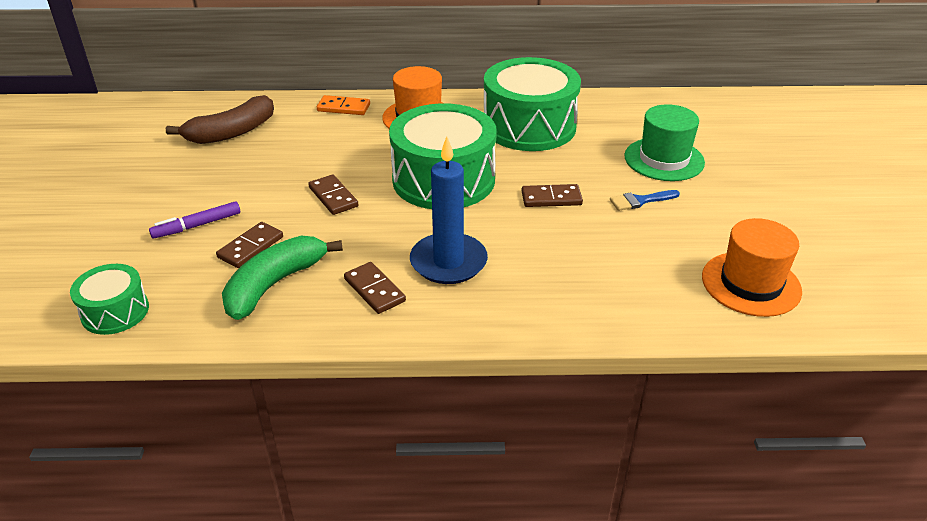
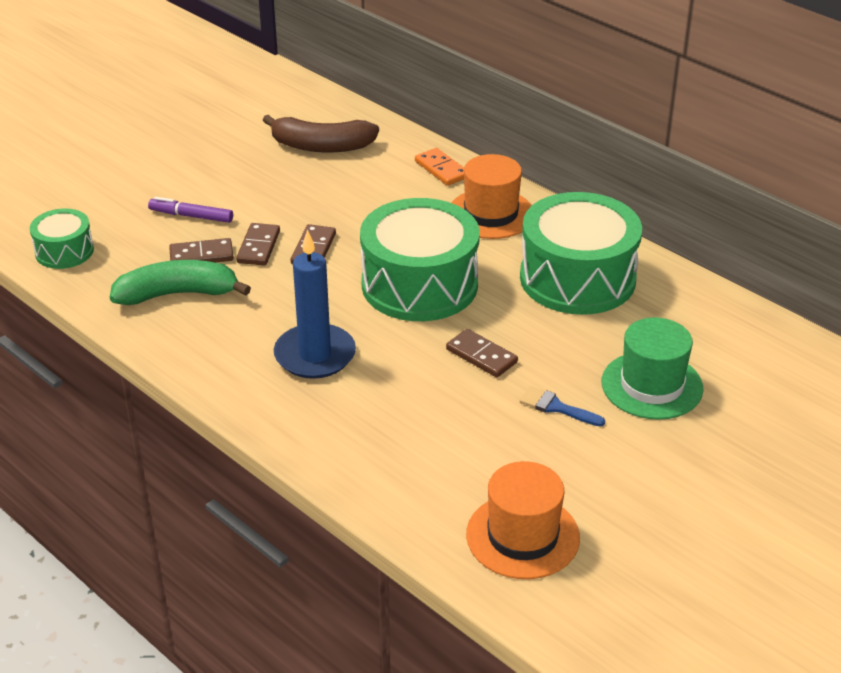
camera: 45 degrees right, 0 degrees up
brown domino [344,262,406,314] -> brown domino moved to [236,223,280,266]

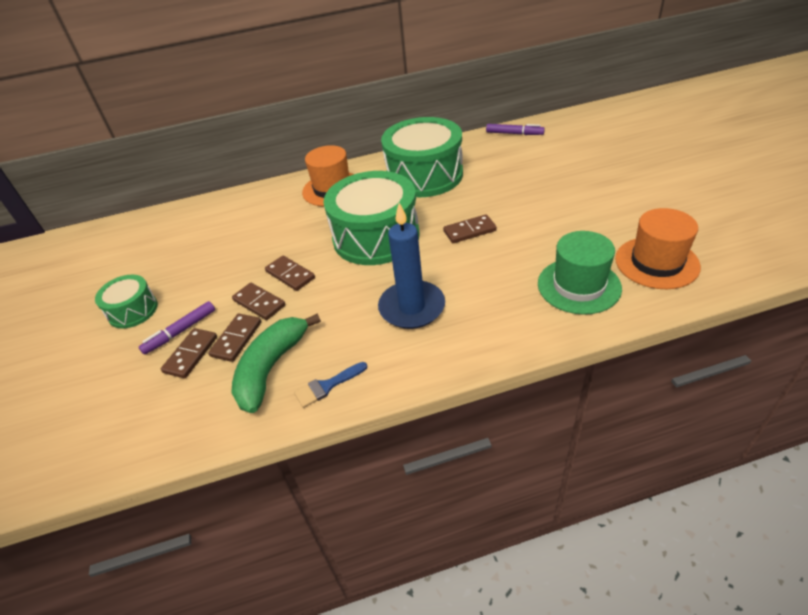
camera: 55 degrees left, 5 degrees up
green drum [30,208,94,269] -> green drum moved to [95,275,158,329]
brown banana [263,115,379,153] -> none
orange domino [415,148,464,186] -> none
blue brush [520,386,605,427] -> blue brush moved to [294,362,367,408]
green hat [602,317,704,420] -> green hat moved to [538,231,622,315]
none -> brown domino [161,328,217,378]
none -> purple marker [486,124,545,135]

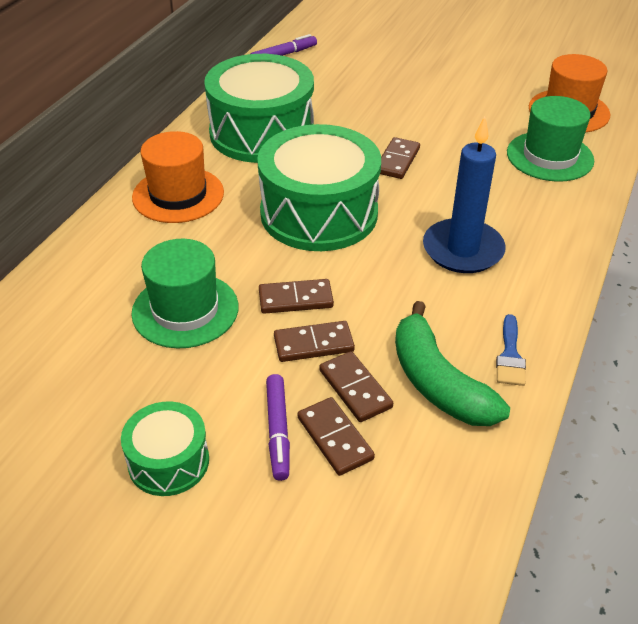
camera: 55 degrees left, 0 degrees up
none -> green hat [131,239,238,348]

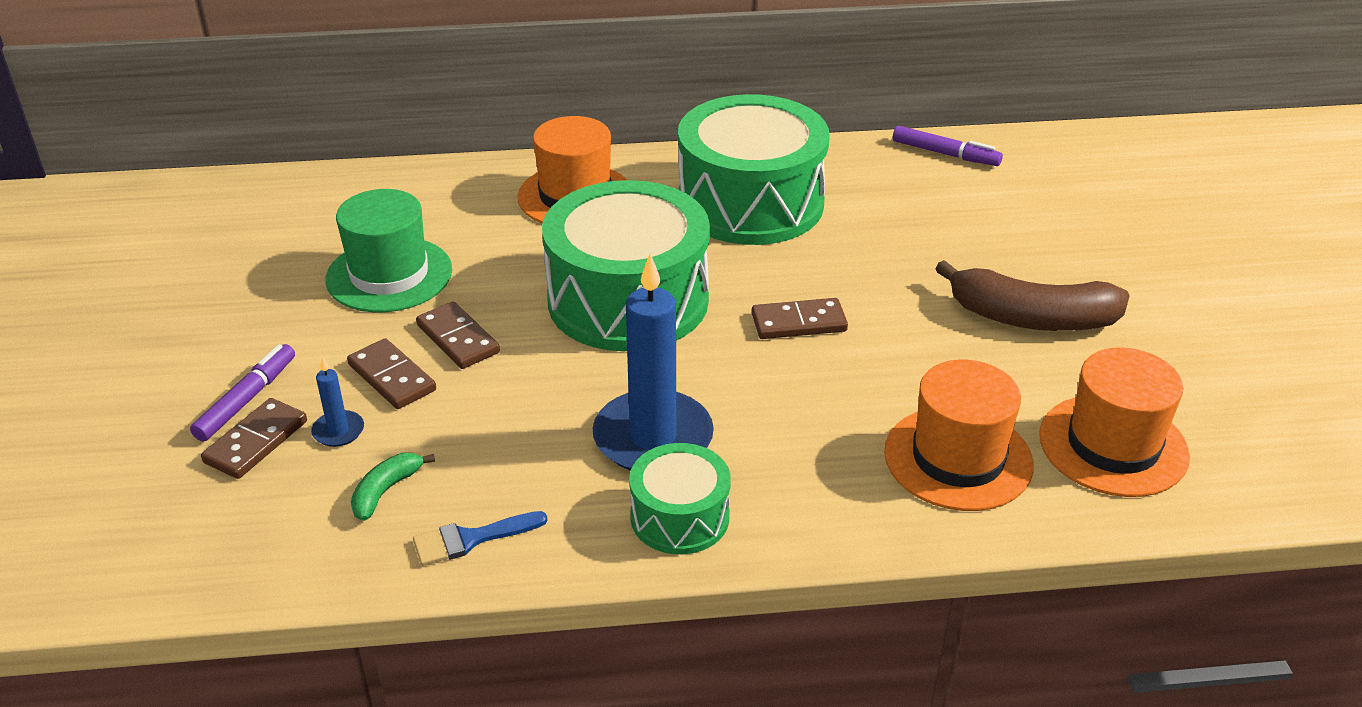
camera: 60 degrees right, 5 degrees down
green drum [121,401,209,496] -> green drum moved to [629,443,731,554]
purple marker [266,374,290,481] -> purple marker turned 150 degrees clockwise [190,344,295,442]
brown domino [319,351,393,422] -> blue candle [311,357,364,447]
green banana [395,301,510,426] -> green banana [351,453,435,521], size x0.48
green hat [507,96,594,182] -> orange hat [884,360,1034,511]
none -> brown banana [935,260,1130,331]

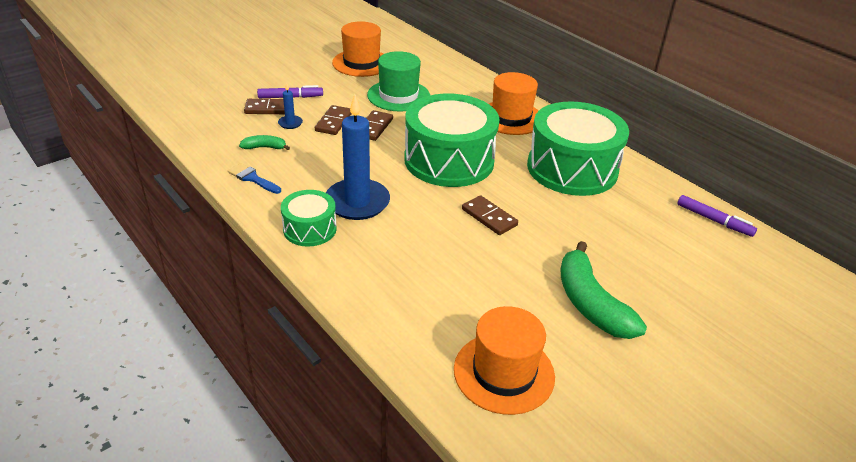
camera: 55 degrees right, 0 degrees up
orange hat [884,360,1034,511] -> orange hat moved to [332,21,383,77]
purple marker [893,126,1003,166] -> purple marker turned 45 degrees counterclockwise [677,195,757,237]
brown banana [935,260,1130,331] -> green banana [560,241,647,339]

